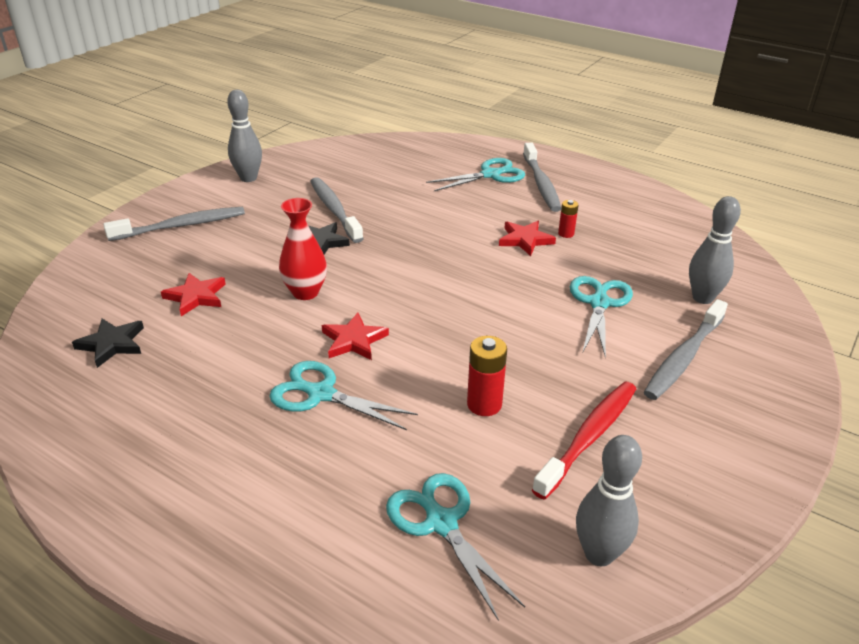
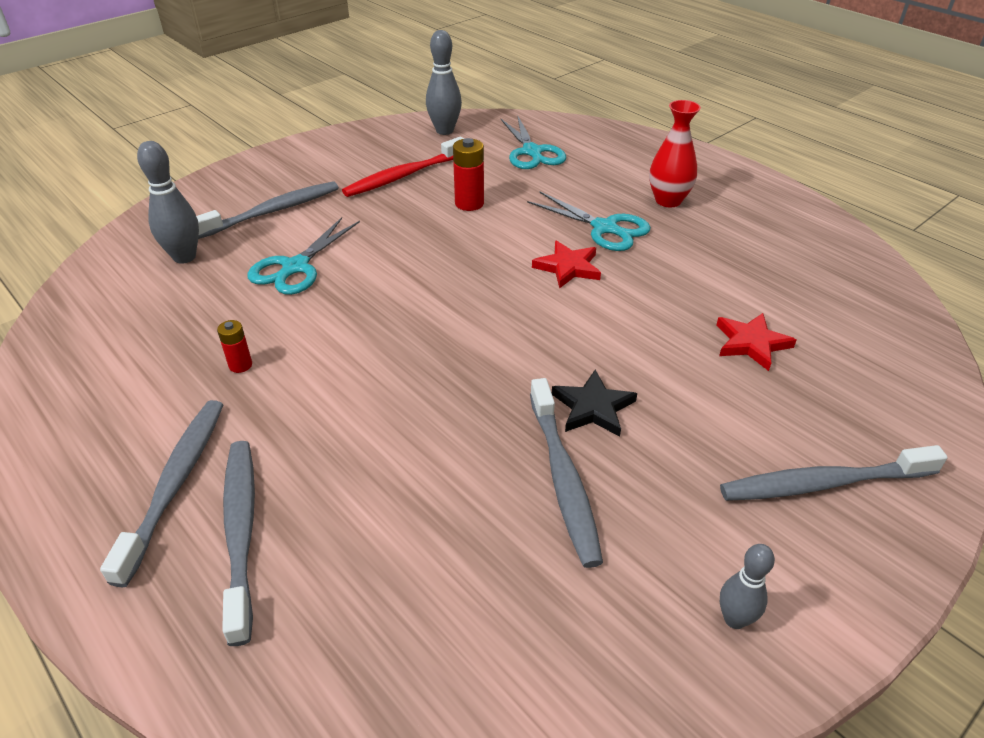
camera: 165 degrees left, 5 degrees up
black star [72,319,144,368] -> none
grey bowling pin [227,90,262,182] -> grey bowling pin [720,544,775,629], size x0.62
red vase [279,198,327,300] -> red vase moved to [649,100,701,207]
turquoise scissors [426,158,525,191] -> grey toothbrush [222,441,255,646]
red star [499,221,556,256] -> none

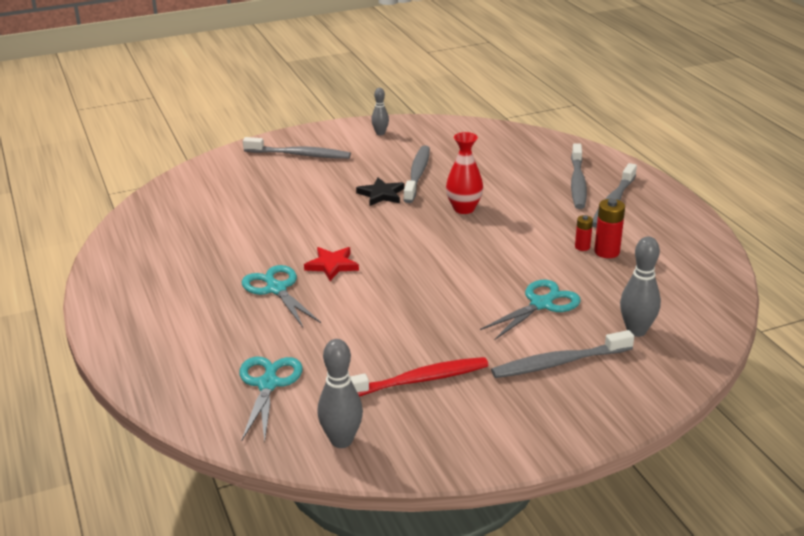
camera: 160 degrees left, 10 degrees down
red battery [453,138,484,211] -> red battery moved to [594,199,625,258]
red vase [649,100,701,207] -> red vase moved to [446,132,483,214]
red star [716,313,796,371] -> none

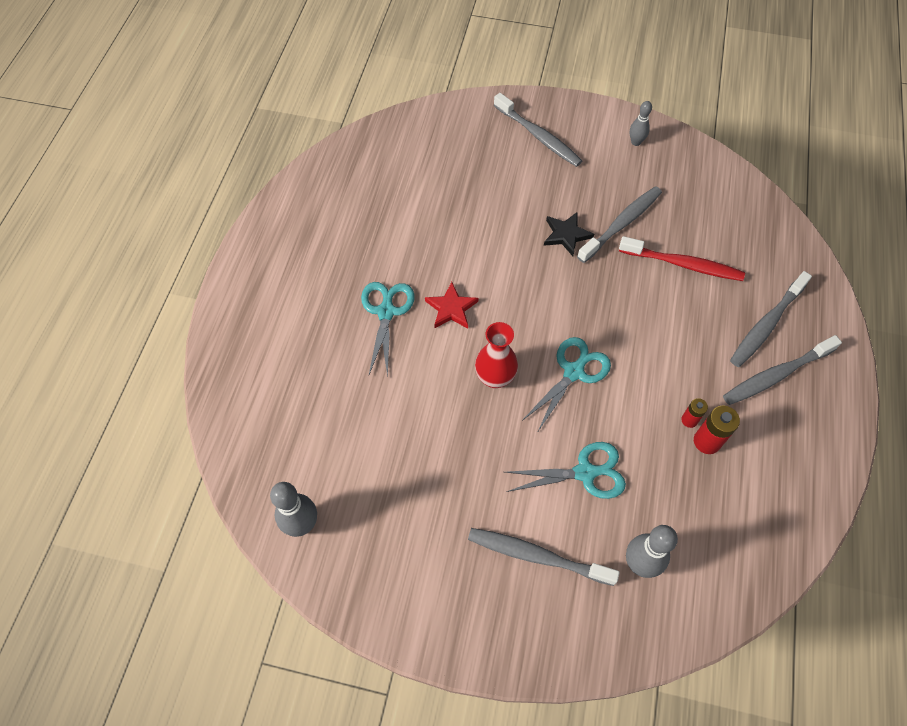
camera: 35 degrees right, 30 degrees up
turquoise scissors [239,357,303,442] -> turquoise scissors moved to [522,337,611,433]
red toothbrush [350,357,489,397] -> red toothbrush moved to [619,236,745,281]
red vase [446,132,483,214] -> red vase moved to [475,322,518,388]

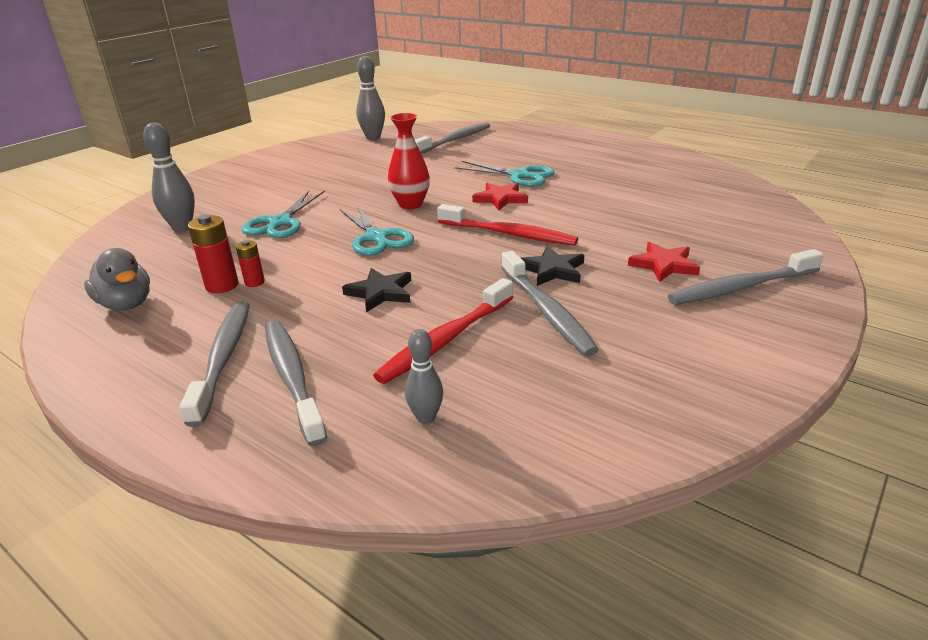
camera: 115 degrees right, 30 degrees down
grey toothbrush [468,528,620,586] -> grey toothbrush moved to [415,122,490,154]
grey bowling pin [630,101,652,146] -> grey bowling pin moved to [405,329,443,424]
none -> grey duck [84,248,150,310]
none -> black star [342,268,411,312]
none -> red toothbrush [437,204,578,246]
none -> red star [628,242,700,282]

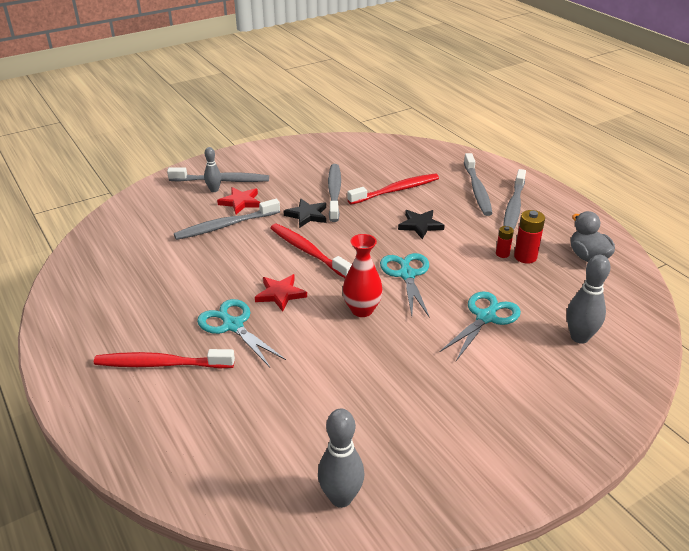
camera: 160 degrees left, 5 degrees up
grey bowling pin [405,329,443,424] -> grey bowling pin moved to [204,147,221,192]
grey toothbrush [415,122,490,154] -> grey toothbrush moved to [174,199,280,240]
none -> red toothbrush [94,349,235,368]

